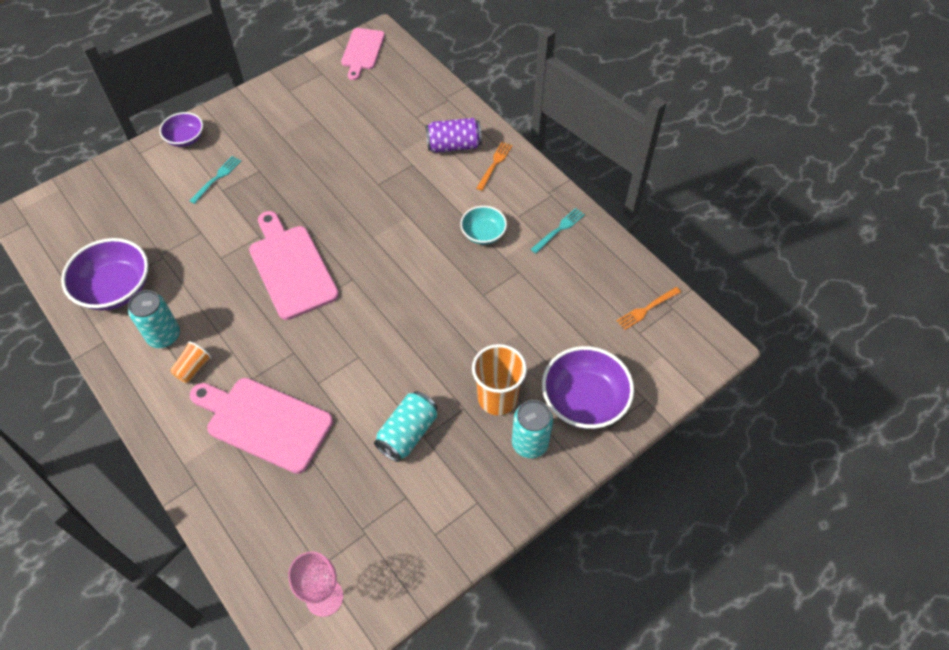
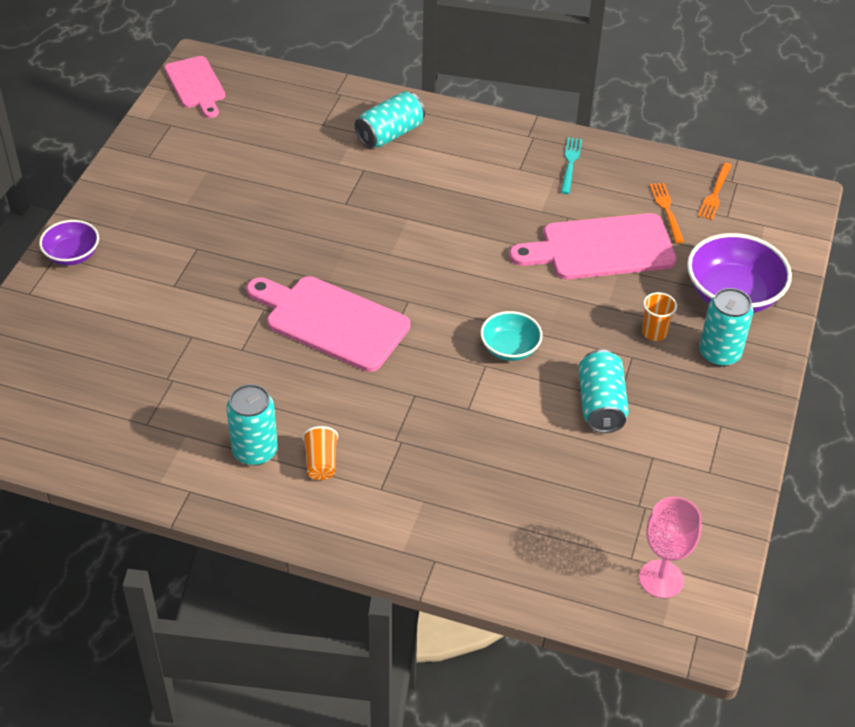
camera: 35 degrees left, 10 degrees down
purple bowl [61,238,149,310] -> none
turquoise fork [189,156,241,204] -> none
pink cutting board [190,378,333,474] -> pink cutting board moved to [509,213,677,279]
purple can [426,118,482,153] -> turquoise can [355,91,425,148]
turquoise bowl [460,206,507,245] -> turquoise bowl moved to [480,311,543,361]
orange cup [472,344,527,415] -> orange cup [642,292,677,341], size x0.55
orange fork [477,142,512,191] -> orange fork moved to [650,183,684,243]

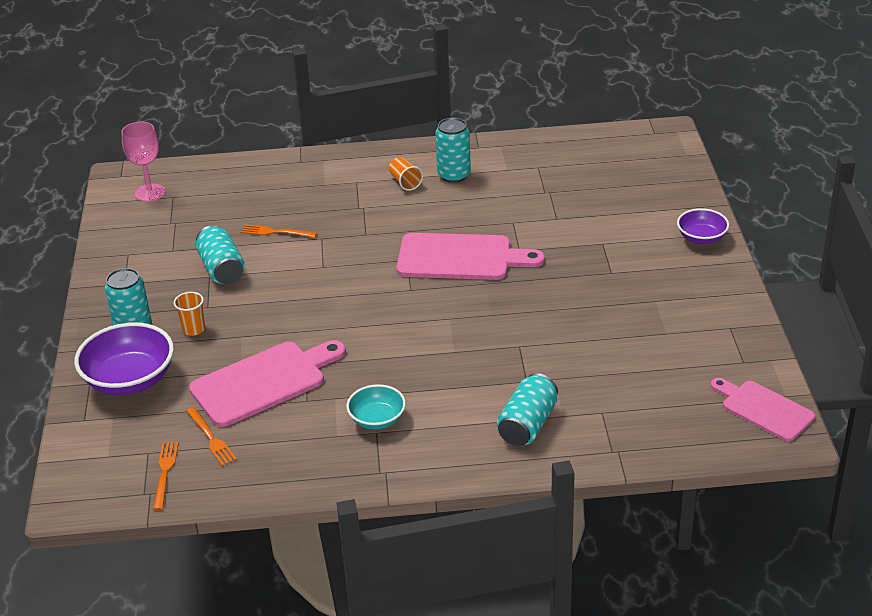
camera: 160 degrees right, 10 degrees down
turquoise bowl [480,311,543,361] -> turquoise bowl moved to [346,384,406,430]
turquoise fork [561,137,582,194] -> none
none -> orange fork [240,224,317,238]

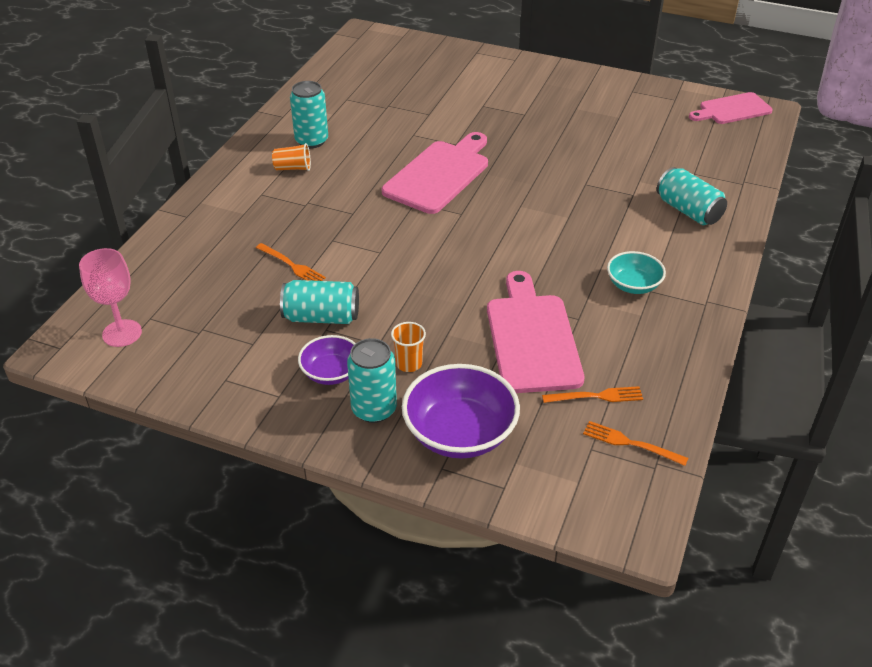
camera: 65 degrees left, 5 degrees up
orange fork [240,224,317,238] -> orange fork turned 90 degrees counterclockwise [256,243,326,281]
purple bowl [677,208,729,244] -> purple bowl moved to [298,335,356,385]

